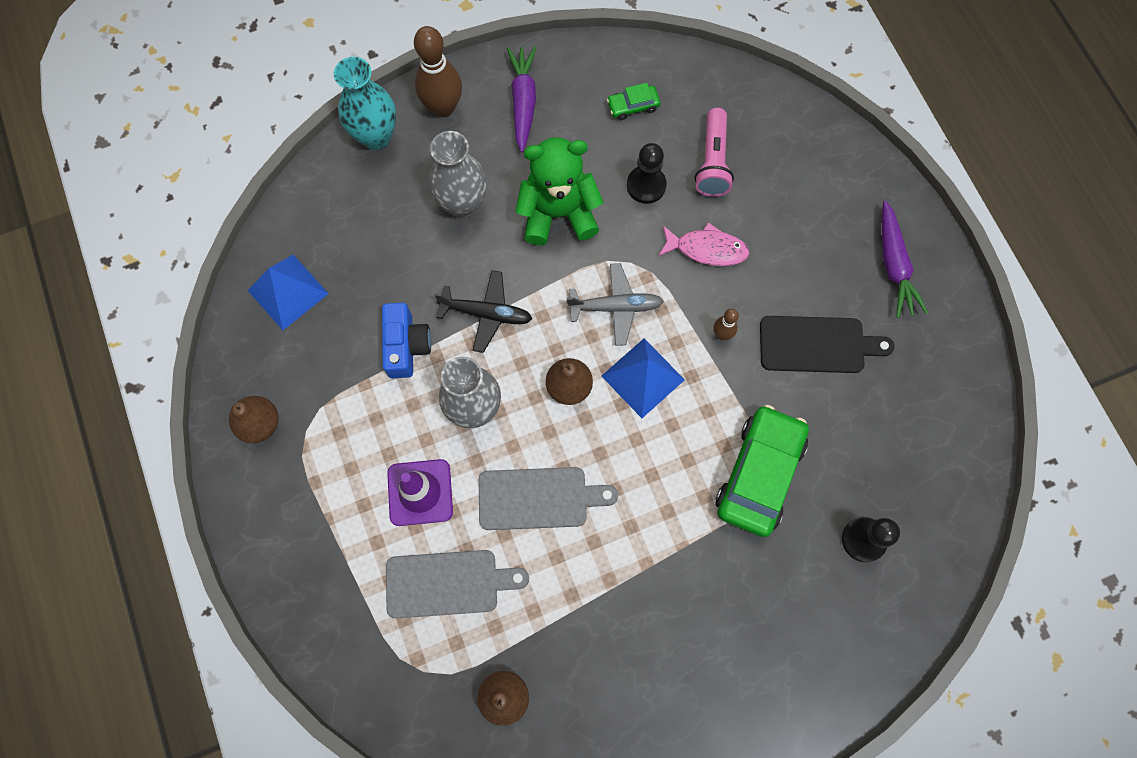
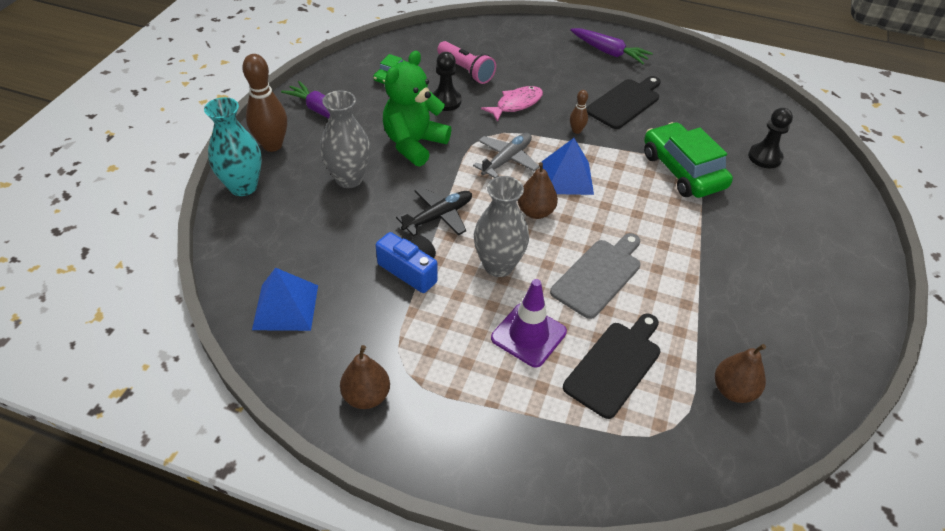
camera: 50 degrees left, 25 degrees down
grey cutting board [386,550,529,619] -> black cutting board [563,313,661,419]

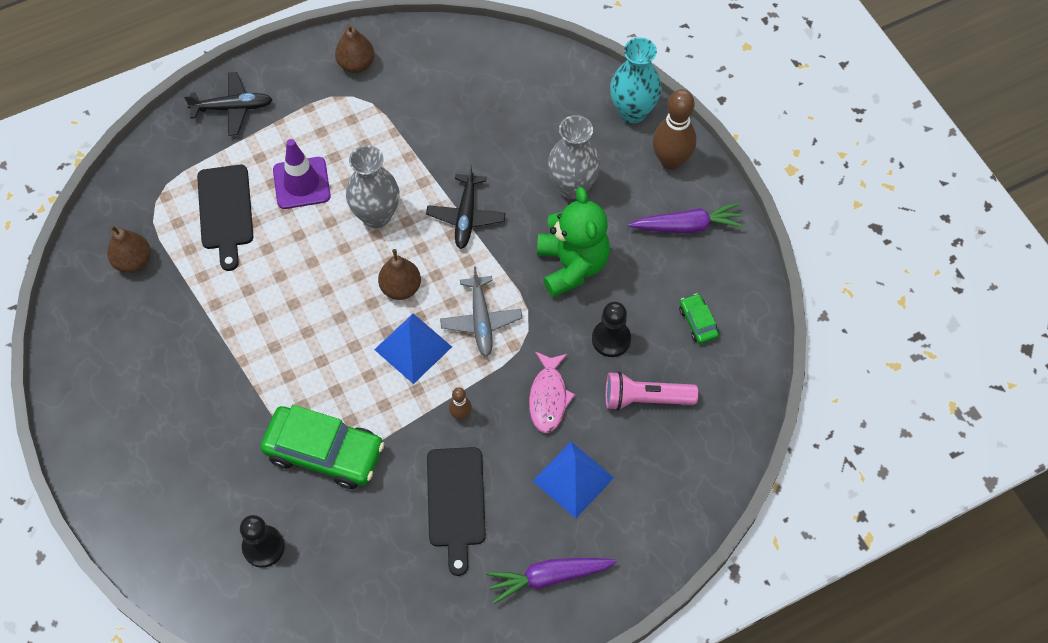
camera: 135 degrees right, 15 degrees up
blue pyramid [252,268,318,331] -> blue pyramid moved to [533,442,614,518]
blue camera [376,232,438,293] -> none
grey cutting board [550,233,641,319] -> none
none -> black plane [184,72,273,136]

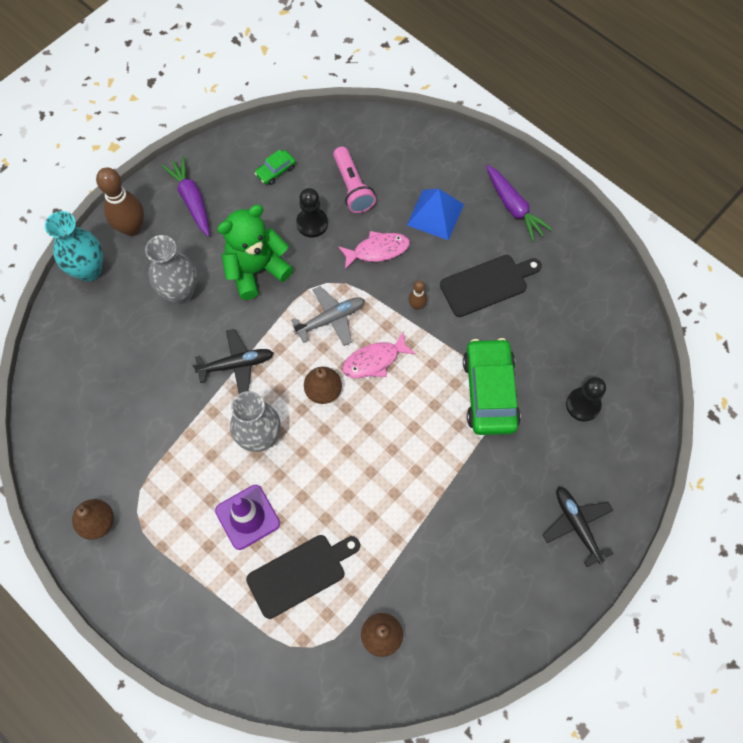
camera: 110 degrees left, 5 degrees up
black plane [184,72,273,136] -> black plane moved to [543,487,614,567]
blue pyramid [374,314,452,384] -> pink fish [342,331,416,378]

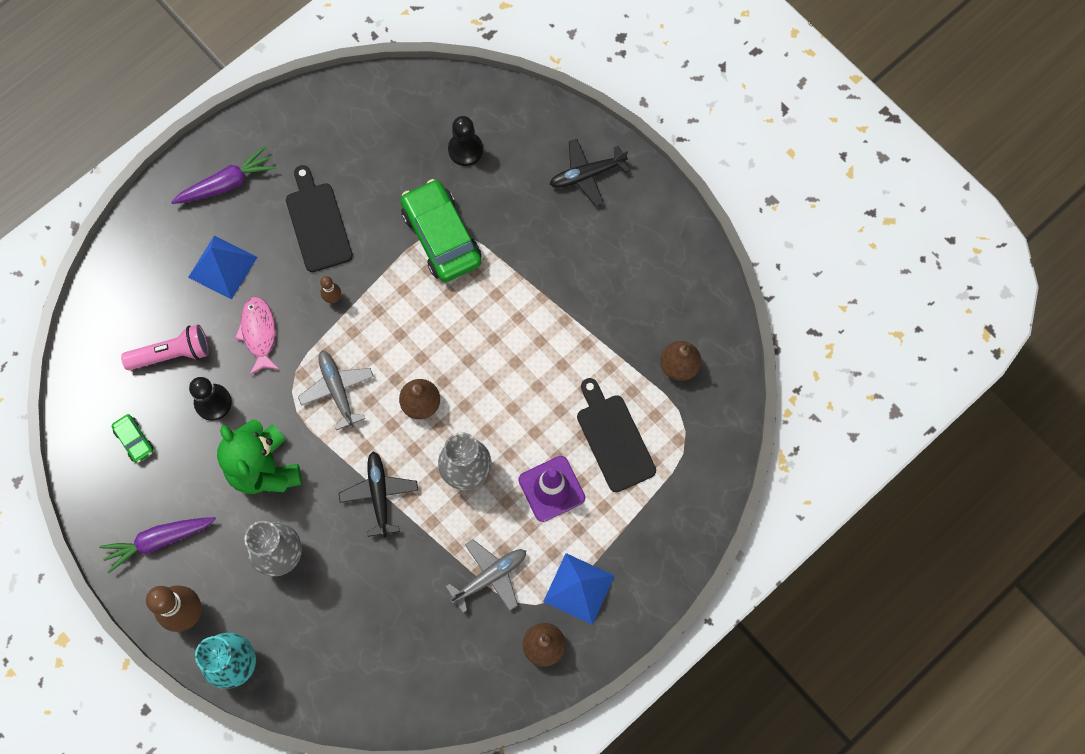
camera: 85 degrees left, 5 degrees up
pink fish [342,331,416,378] -> none
green car [463,338,521,435] -> green car turned 60 degrees clockwise [401,179,481,282]
none -> grey plane [445,539,526,613]
none -> blue pyramid [543,553,615,625]

